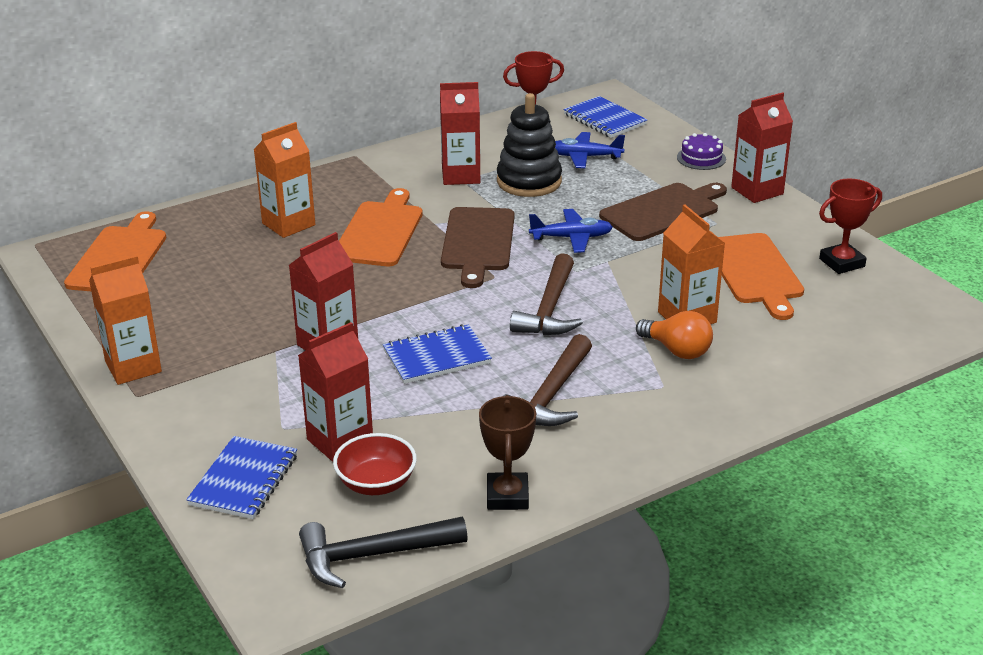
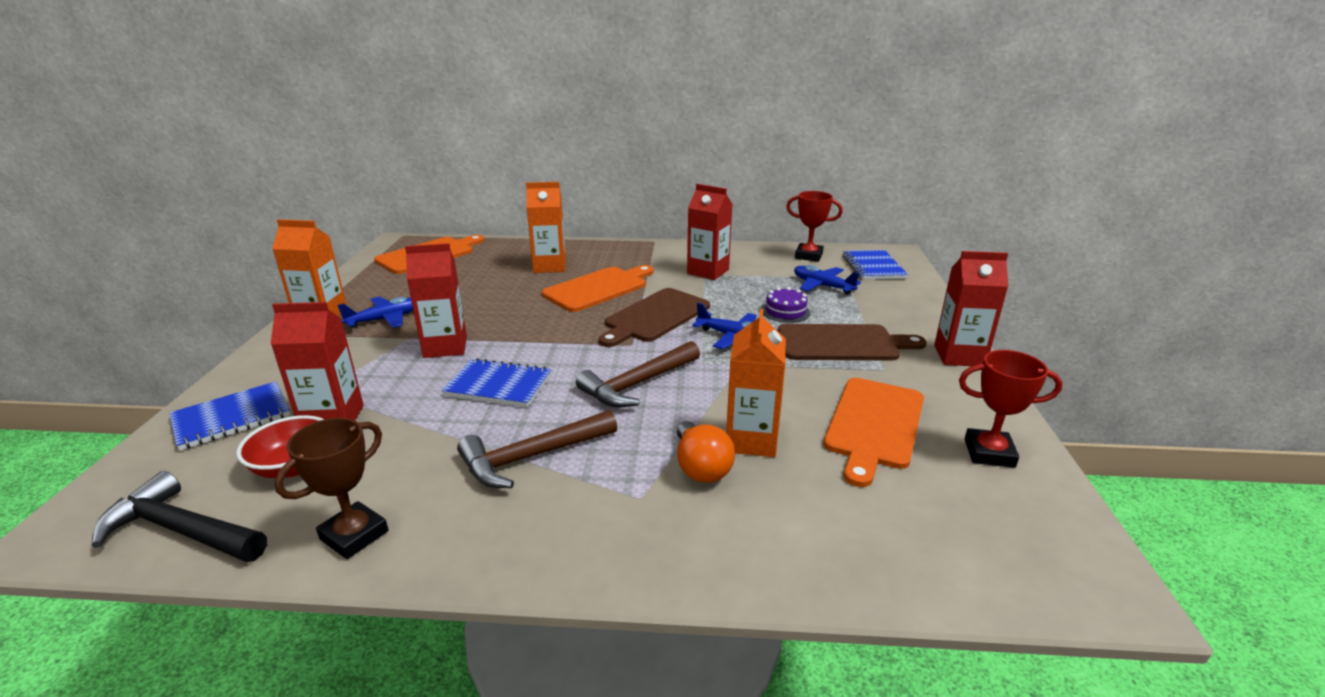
camera: 35 degrees right, 5 degrees down
black stacking toy [497,93,562,197] -> none
purple cake [677,133,726,170] -> purple cake moved to [762,287,810,323]
none -> blue plane [337,297,413,328]

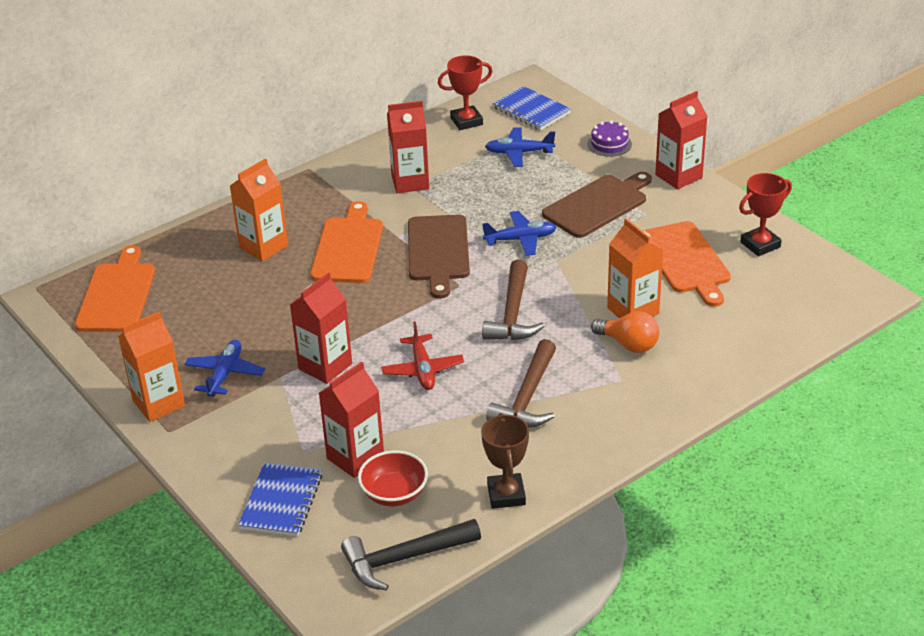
camera: 40 degrees left, 10 degrees up
blue notebook [441,358,552,407] -> red plane [381,321,464,390]
purple cake [762,287,810,323] -> purple cake moved to [587,120,632,157]

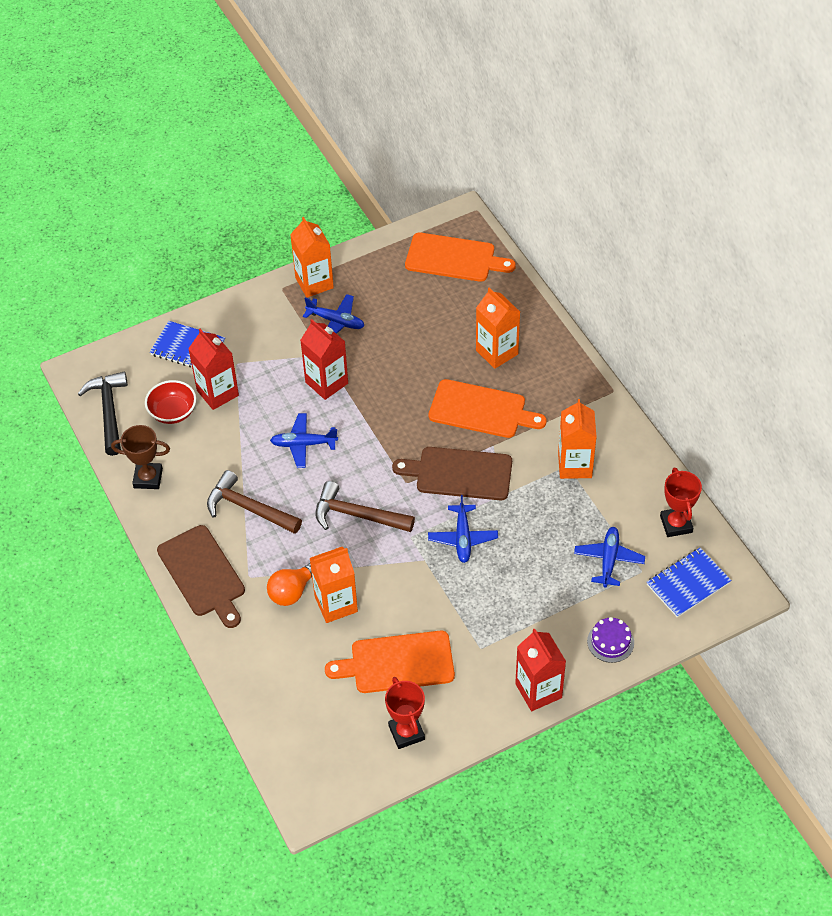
camera: 100 degrees right, 15 degrees up
red plane [381,321,464,390] -> blue plane [270,413,338,468]
red carton [387,101,429,193] -> orange carton [558,399,597,479]
brown cutting board [542,172,652,238] -> brown cutting board moved to [157,525,245,628]

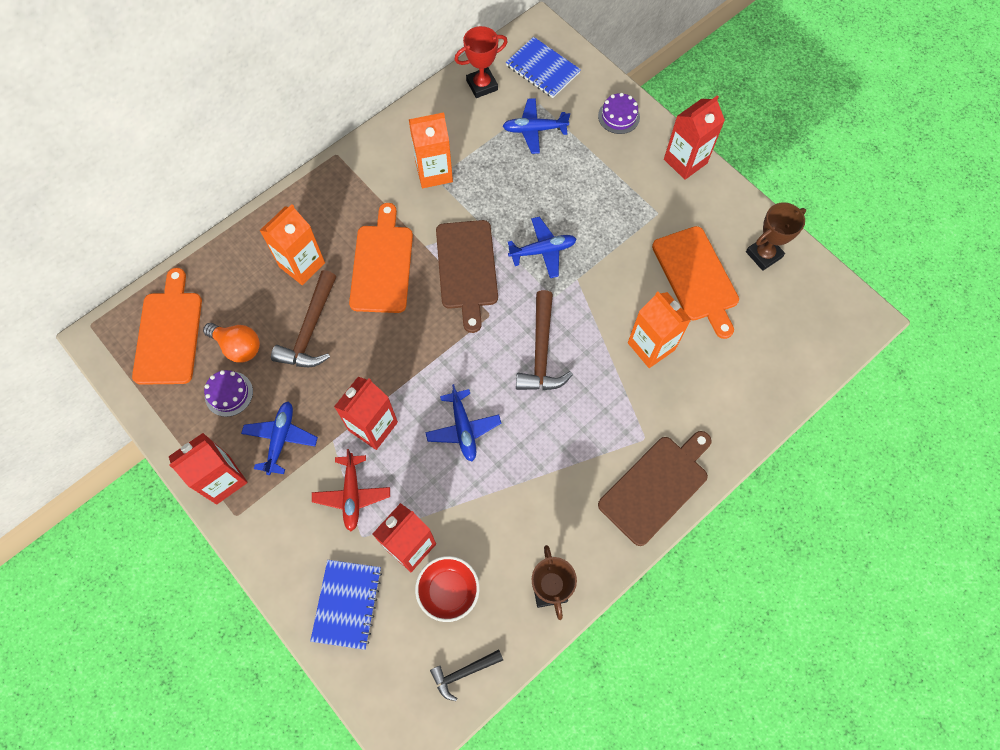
camera: 105 degrees left, 15 degrees up
black hammer [78,372,128,456] -> black hammer [430,649,503,701], size x0.59
brown hammer [207,470,302,534] -> brown hammer moved to [271,270,337,367]
orange light bulb [267,563,312,606] -> orange light bulb moved to [203,323,260,363]
orange carton [290,217,334,298] -> red carton [169,433,248,505]
red trophy [385,677,425,749] -> brown trophy [746,202,806,271]
none -> purple cake [204,370,253,417]
none -> red plane [312,449,390,531]

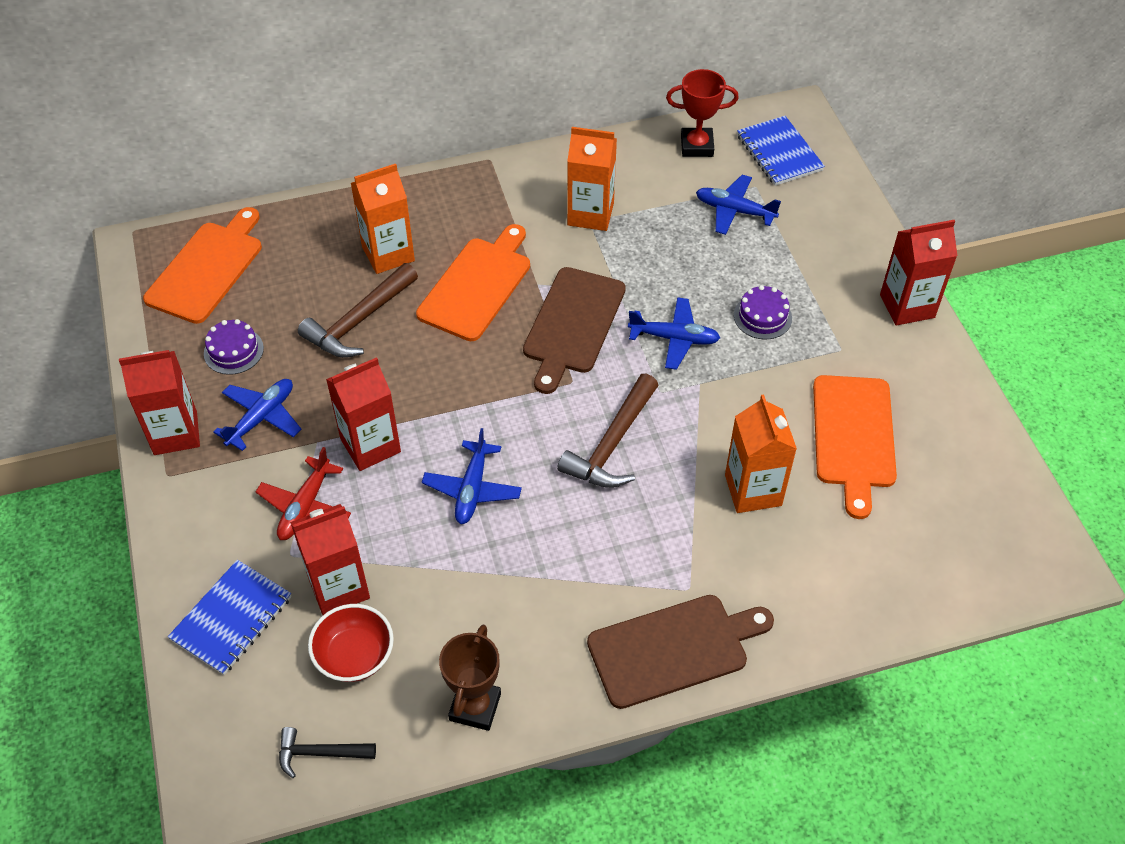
camera: 25 degrees right, 15 degrees down
orange light bulb [203,323,260,363] -> none
purple cake [598,93,640,134] -> purple cake moved to [734,285,792,339]
brown trophy [746,202,806,271] -> none

